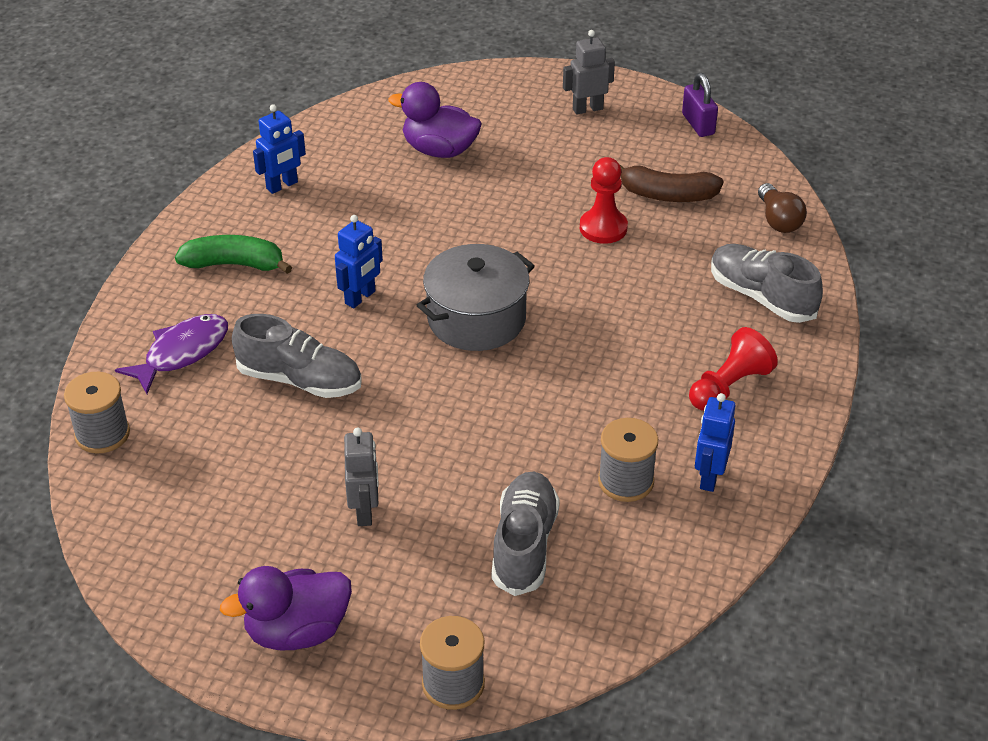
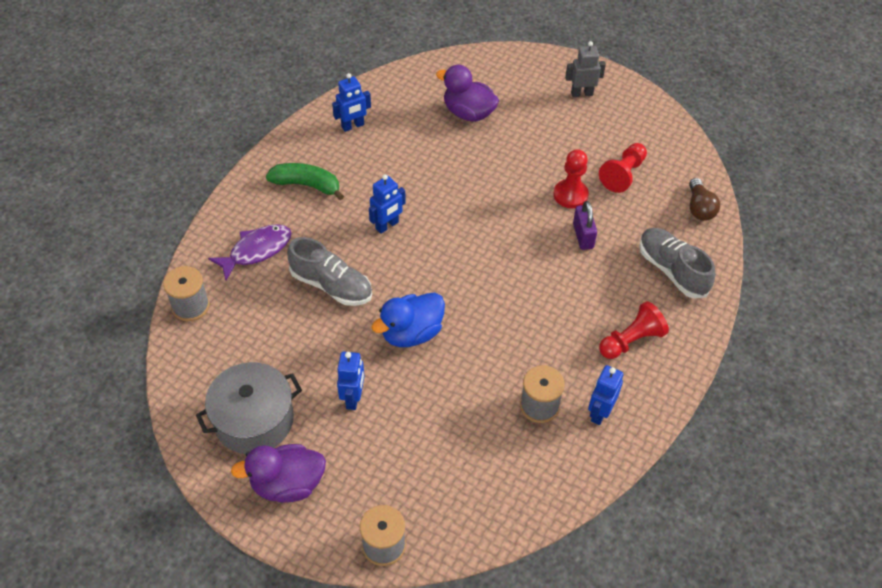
camera: 10 degrees right, 10 degrees up
grey robot [344,428,379,526] -> blue robot [337,351,365,410]
grey pot [417,244,535,351] -> grey pot moved to [196,362,302,454]
grey shoe [492,472,560,596] -> none
brown banana [620,165,723,202] -> red pawn [599,143,647,193]
purple padlock [682,73,718,137] -> purple padlock moved to [573,201,597,250]
none -> blue duck [372,293,445,347]

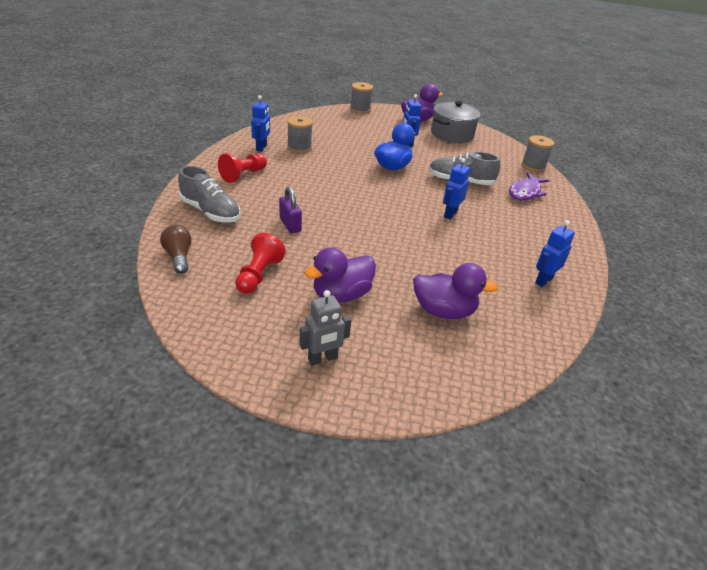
camera: 160 degrees right, 15 degrees down
green banana [266,163,344,200] -> none
red pawn [554,149,589,208] -> none
none -> purple duck [304,247,376,303]

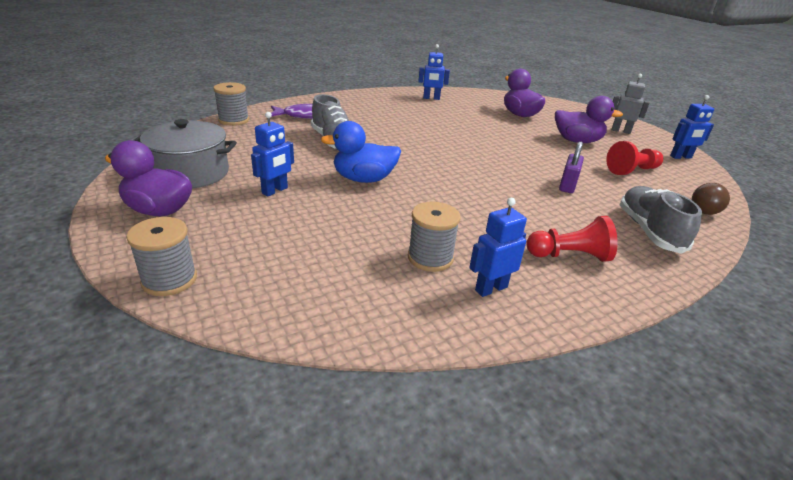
camera: 130 degrees left, 5 degrees down
blue robot [443,158,470,219] -> blue robot moved to [670,95,714,159]

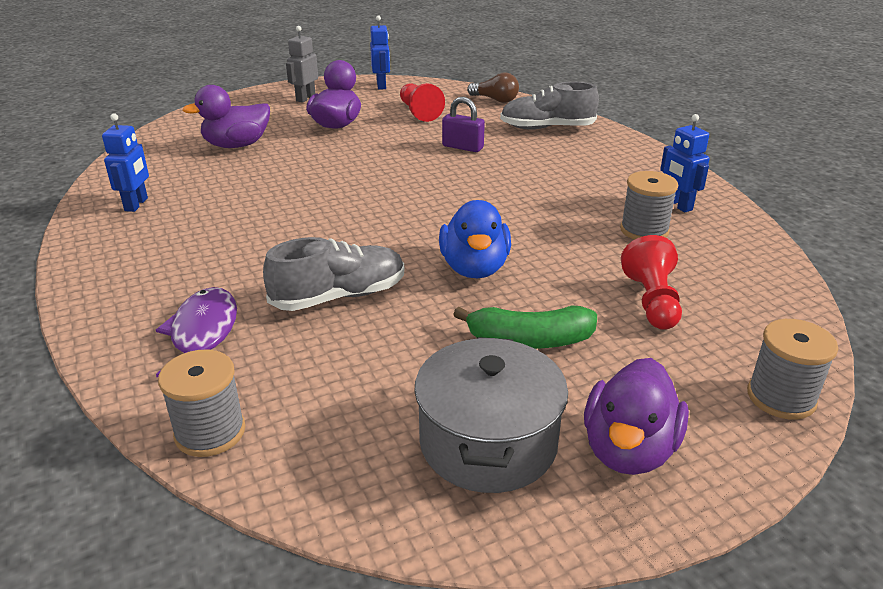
camera: 85 degrees left, 0 degrees up
blue robot [251,112,294,196] -> green banana [453,305,597,349]
red pawn [526,216,618,262] -> red pawn moved to [621,235,682,330]

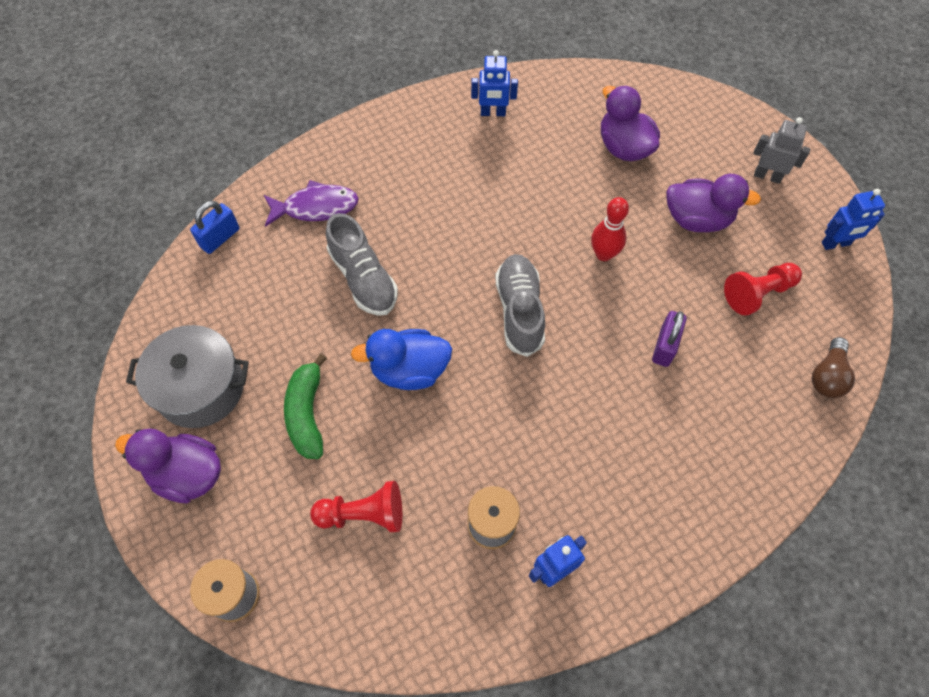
camera: 85 degrees right, 30 degrees up
grey spool [158,350,245,457] -> blue padlock [190,201,239,254]
grey shoe [500,82,599,130] -> grey shoe moved to [495,254,545,357]
none -> red bowling pin [591,197,629,261]

